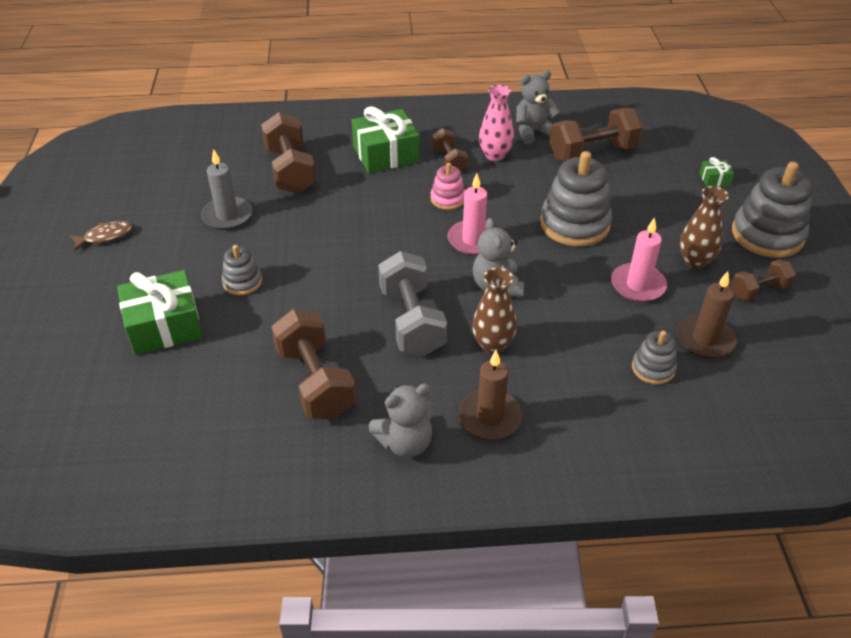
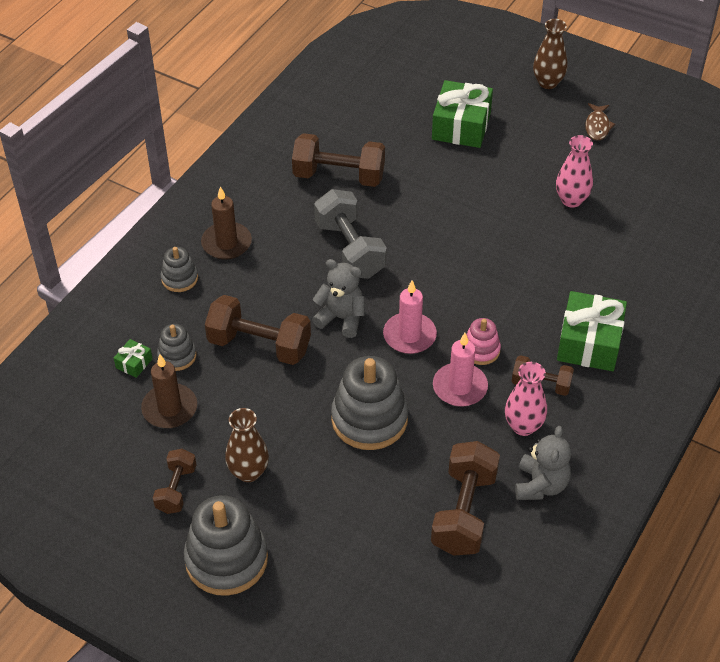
camera: 125 degrees right, 5 degrees up
grey candle [201,149,252,230] -> pink vase [556,135,593,208]
grey stacking toy [222,245,262,295] -> grey stacking toy moved to [161,247,198,292]
brown dumbbell [261,112,316,194] -> brown dumbbell moved to [205,295,311,365]
grey teddy bear [369,384,434,457] -> none
grey dumbbell [378,251,447,356] -> grey dumbbell turned 45 degrees clockwise [314,189,387,279]
brown vase [472,268,517,354] -> brown vase moved to [533,19,567,89]
pink candle [611,217,667,302] -> pink candle moved to [433,333,488,407]
green gift [699,157,734,187] -> green gift moved to [114,339,153,378]

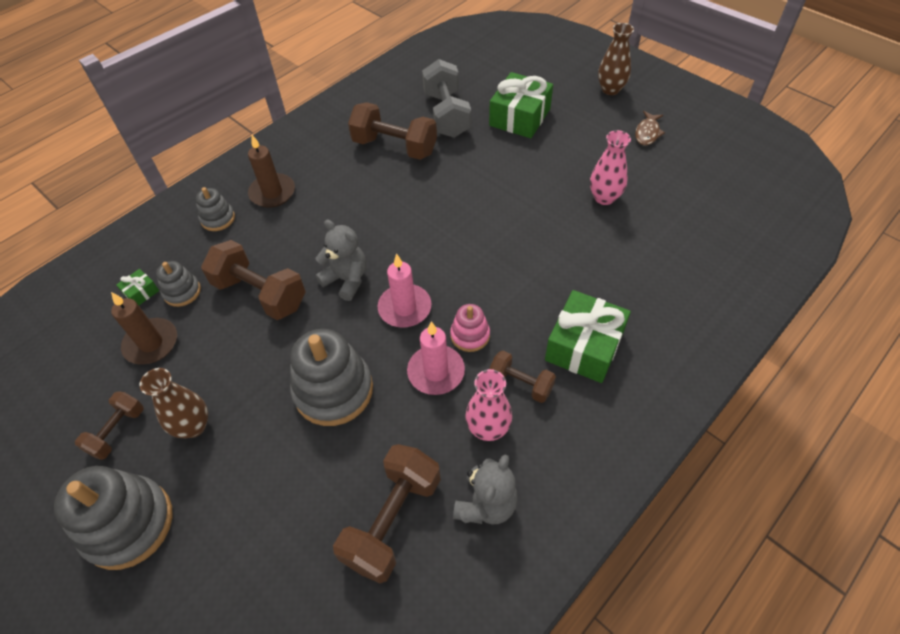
camera: 15 degrees right, 5 degrees up
grey dumbbell [314,189,387,279] -> grey dumbbell moved to [422,59,471,138]

